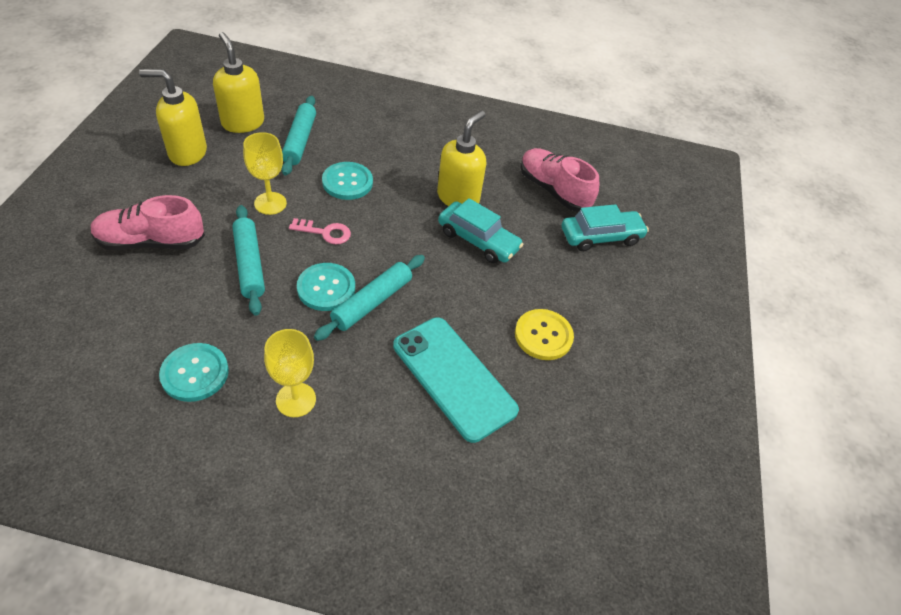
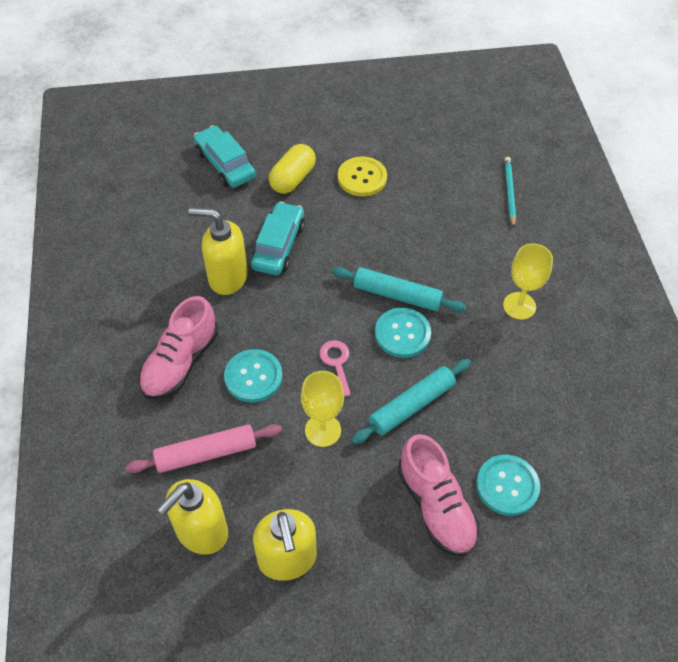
camera: 105 degrees left, 5 degrees up
turquoise button [159,343,229,402] -> turquoise button moved to [476,455,540,516]
turquoise rolling pin [281,96,316,176] -> pink rolling pin [125,424,282,473]
turquoise phone [393,317,519,443] -> none
pink shoe [520,148,599,212] -> pink shoe moved to [139,296,218,400]
none -> yellow capsule [269,144,316,194]
none -> turquoise pencil [505,157,516,228]

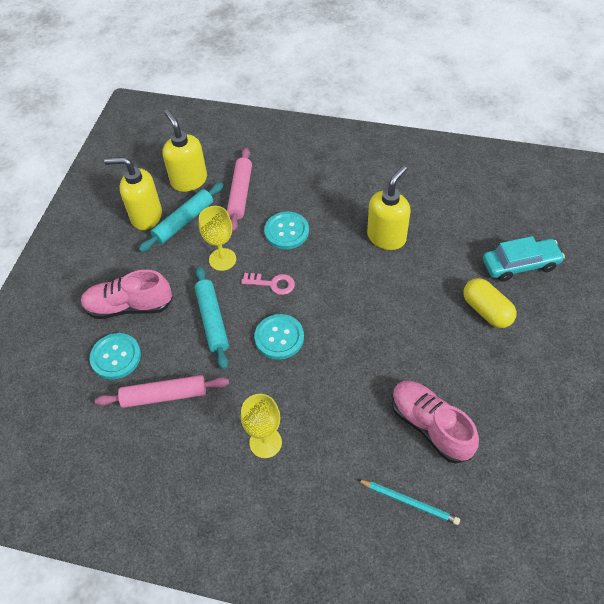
camera: 115 degrees right, 0 degrees up
pink shoe [139,296,218,400] -> pink shoe moved to [392,380,479,463]
turquoise car [251,202,305,275] -> none
turquoise rolling pin [332,267,467,312] -> turquoise rolling pin moved to [139,182,224,252]
yellow button [338,156,387,197] -> none
none -> pink rolling pin [95,375,229,408]

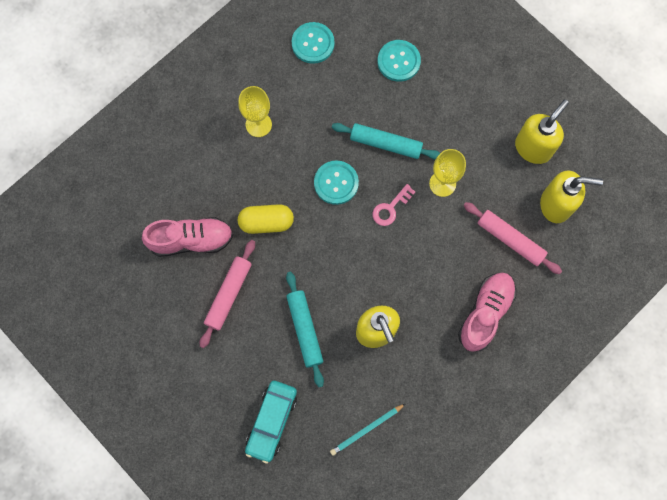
camera: 120 degrees right, 20 degrees up
pink shoe [81,270,173,319] -> pink shoe moved to [458,273,516,352]
pink rolling pin [95,375,229,408] -> pink rolling pin moved to [200,240,255,348]
turquoise rolling pin [139,182,224,252] -> turquoise rolling pin moved to [286,272,324,387]
turquoise button [264,212,309,249] -> turquoise button moved to [292,22,335,64]
turquoise pencil [357,479,460,525] -> turquoise pencil moved to [330,404,405,456]
yellow capsule [463,278,516,328] -> yellow capsule moved to [238,204,294,234]

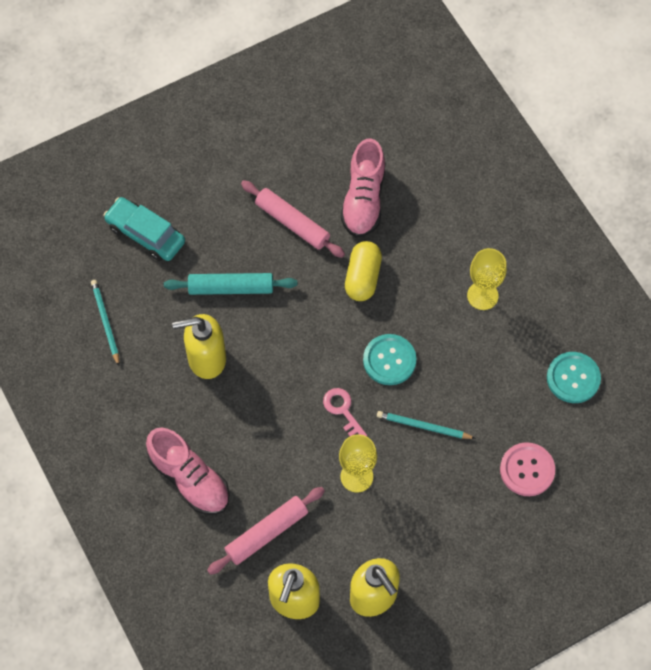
camera: 105 degrees right, 10 degrees down
turquoise rolling pin [332,123,440,160] -> turquoise pencil [377,411,476,439]
turquoise button [378,40,421,82] -> pink button [500,442,555,496]

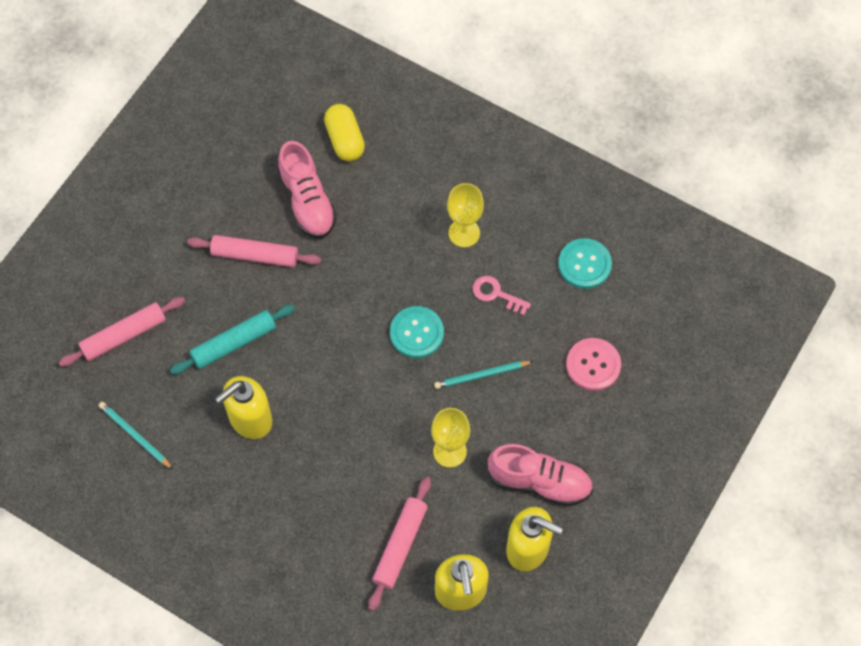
camera: 30 degrees left, 0 degrees up
turquoise car [104,197,185,261] -> pink rolling pin [58,297,185,367]
pink shoe [146,427,230,515] -> pink shoe moved to [488,444,593,507]
pink key [323,388,367,436] -> pink key moved to [473,276,531,316]
yellow capsule [345,241,382,301] -> yellow capsule moved to [324,104,365,162]

